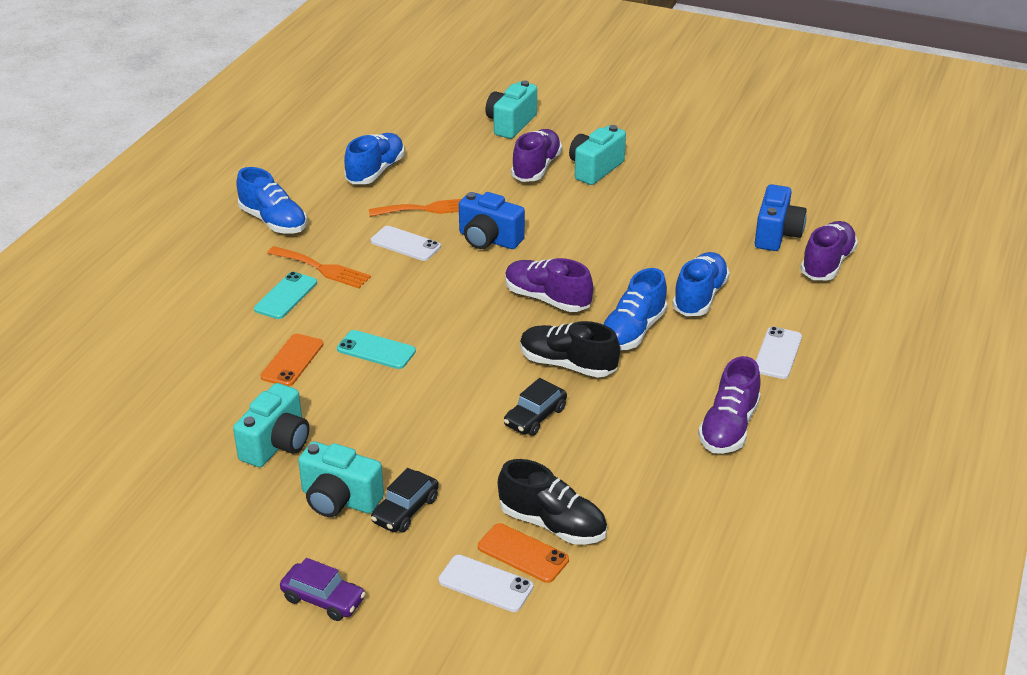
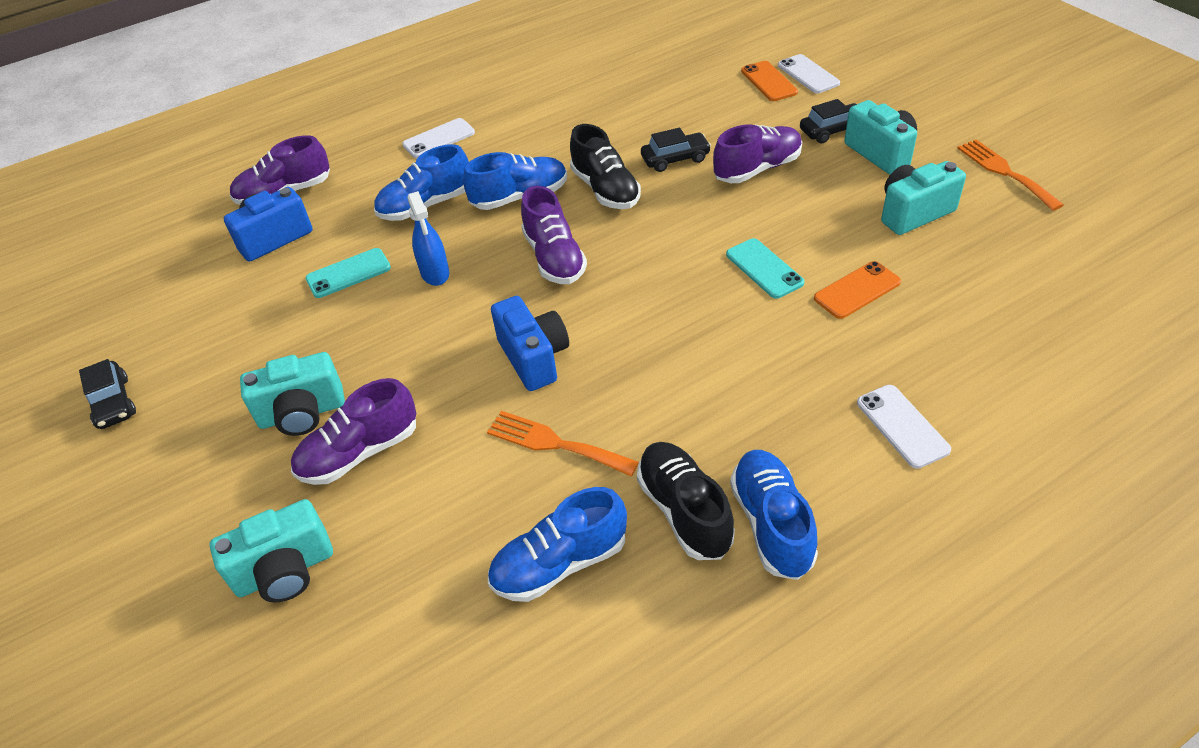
camera: 140 degrees left, 10 degrees up
turquoise phone [254,272,317,319] -> turquoise phone moved to [305,248,391,298]
orange fork [267,246,371,288] -> orange fork moved to [957,139,1064,211]
purple car [280,558,366,621] -> none
white phone [371,226,441,261] -> white phone moved to [857,385,951,469]
black shoe [498,459,607,545] -> black shoe moved to [637,442,735,560]
purple shoe [698,356,761,454] -> purple shoe moved to [713,124,802,183]
none -> black car [79,359,136,429]
none -> blue spray bottle [407,191,449,286]

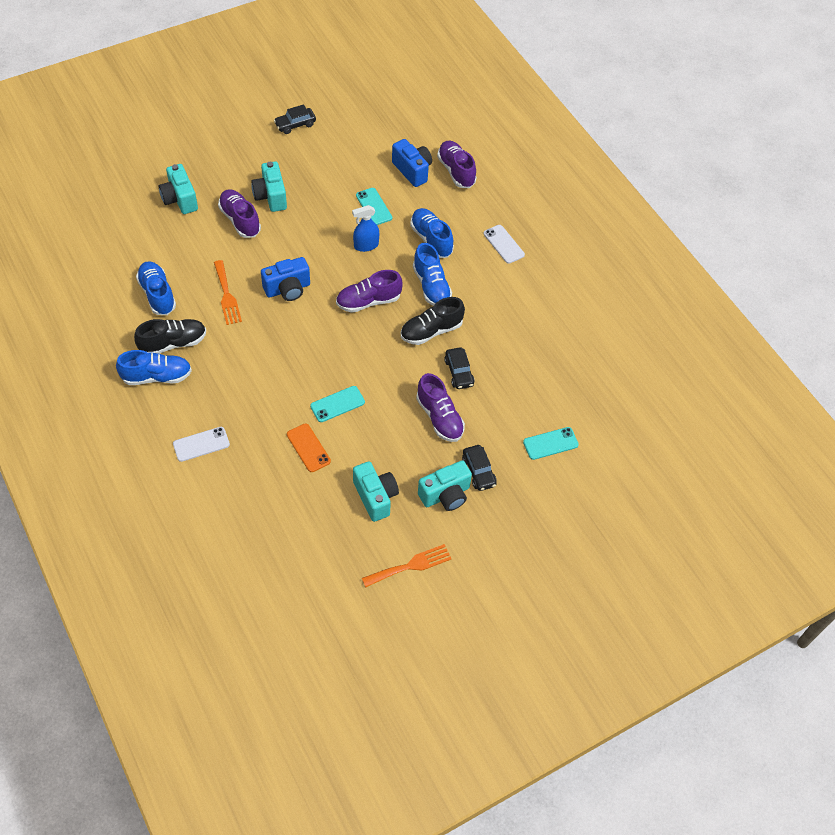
camera: 85 degrees right, 10 degrees up
orange fork [487,411,639,476] -> orange fork turned 135 degrees clockwise [214,260,242,325]
orange phone [741,61,798,101] -> turquoise phone [523,427,579,460]
white phone [778,54,840,93] -> none

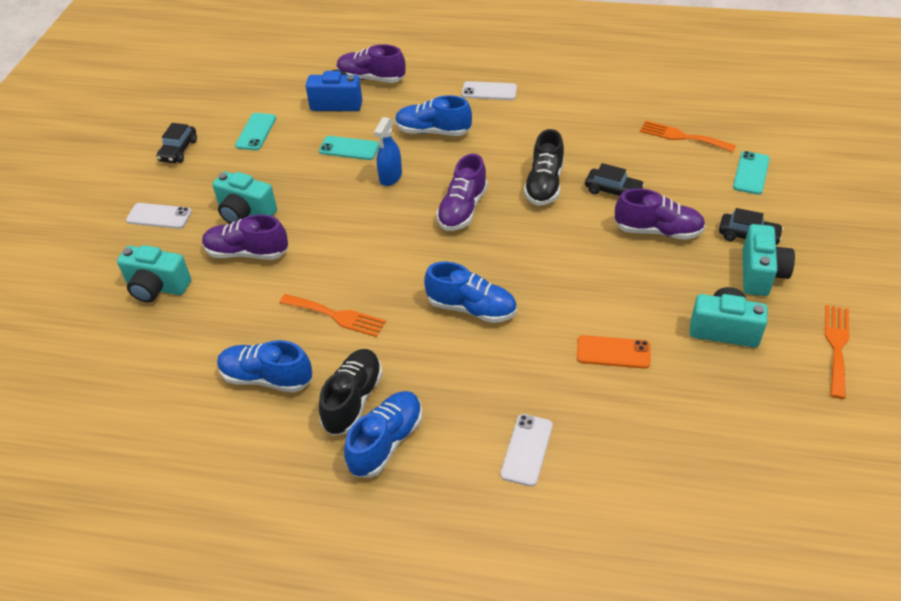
camera: 45 degrees left, 10 degrees down
blue camera [261,257,310,301] -> none
turquoise phone [310,386,365,422] -> turquoise phone moved to [235,113,276,150]
blue shoe [413,243,452,306] -> blue shoe moved to [424,262,517,323]
none -> white phone [126,203,192,229]
none -> orange fork [640,121,736,152]

